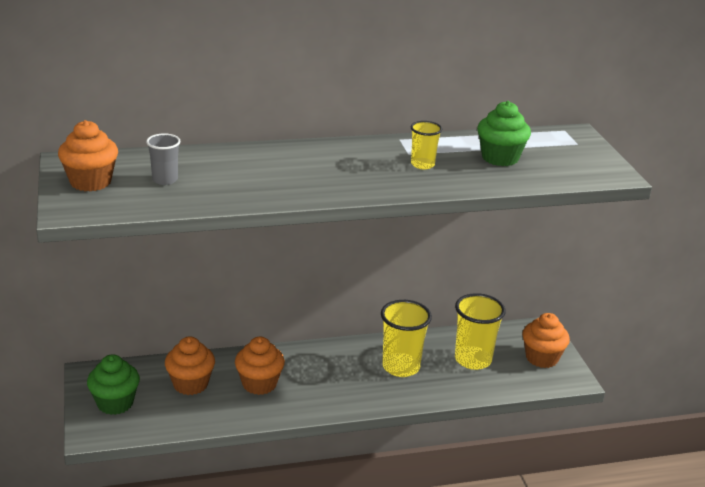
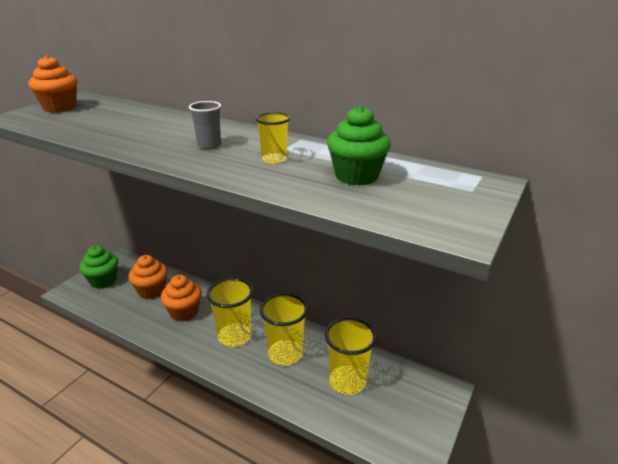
camera: 45 degrees right, 0 degrees up
grey cup [146,133,181,185] -> grey cup moved to [189,101,221,149]
orange cupcake [522,313,570,368] -> none
none -> yellow cup [207,278,253,347]

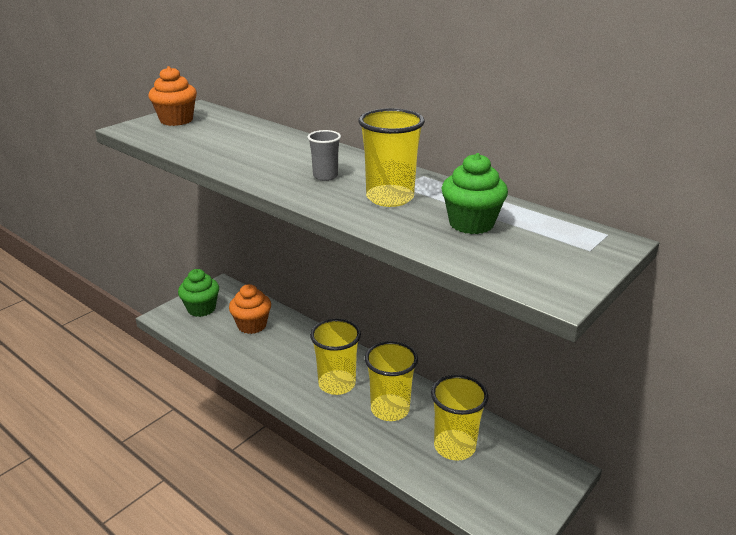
camera: 10 degrees right, 0 degrees up
orange cupcake [161,275,202,322] -> none
yellow cup [256,112,290,164] -> yellow cup [358,108,425,207], size x1.80

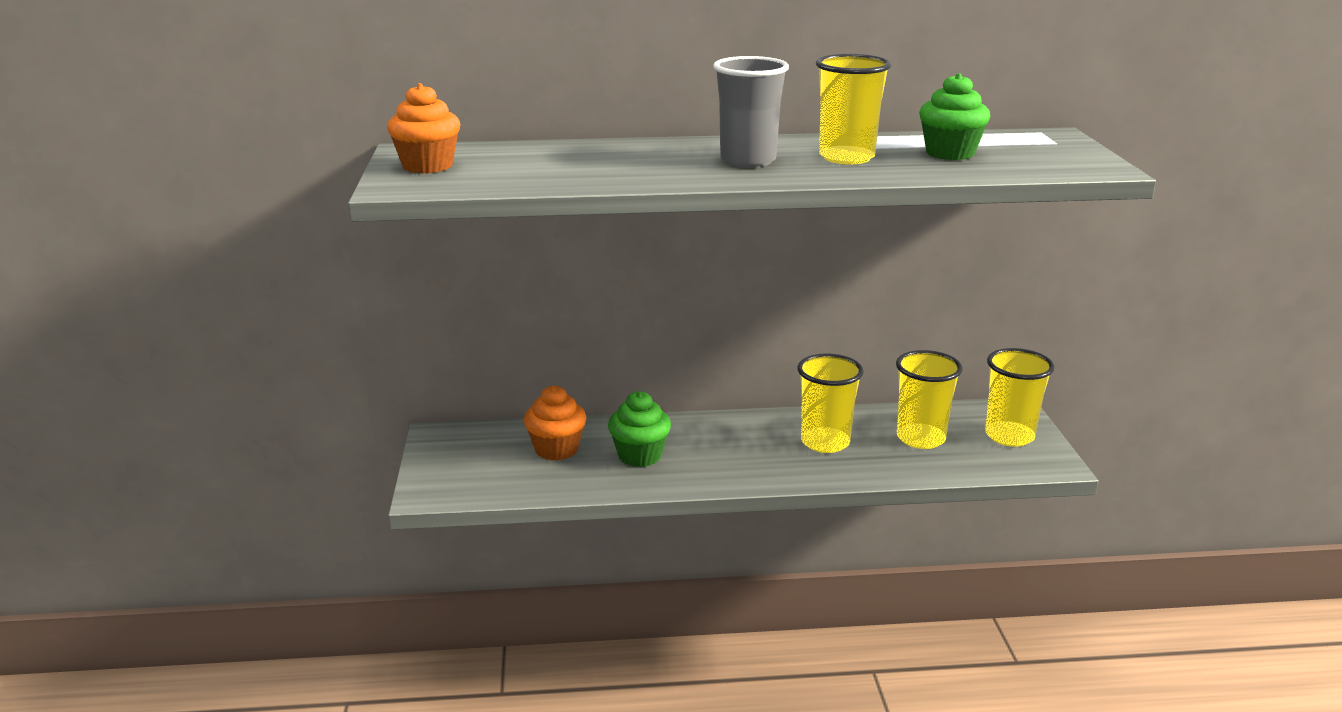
camera: 45 degrees left, 5 degrees down
green cupcake [178,269,219,317] -> green cupcake moved to [608,391,671,467]
grey cup [308,130,341,181] -> grey cup [713,56,789,168], size x1.80
yellow cup [310,319,361,395] -> yellow cup moved to [985,348,1055,447]

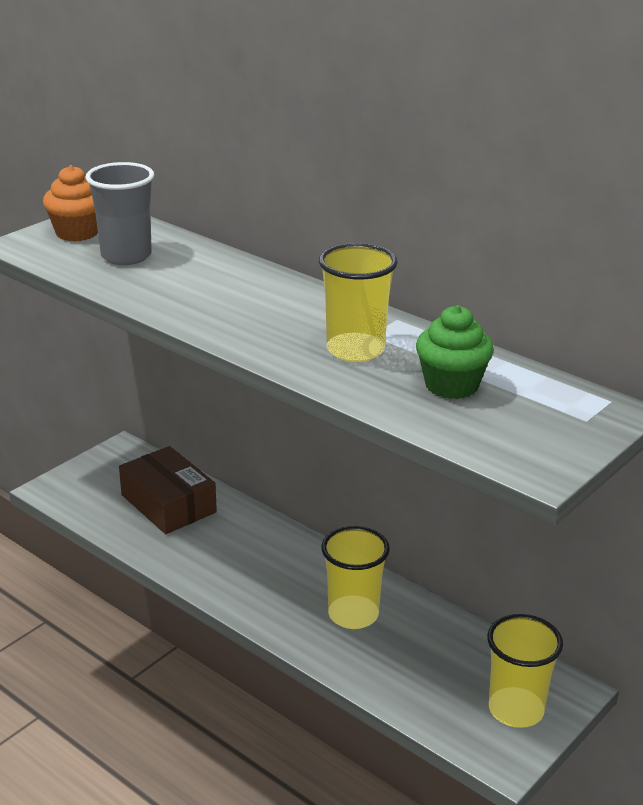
camera: 45 degrees right, 5 degrees up
orange cupcake [524,385,586,461] -> brown box [119,446,217,534]
green cupcake [608,391,671,467] -> none
grey cup [713,56,789,168] -> grey cup moved to [86,162,154,265]
yellow cup [896,350,963,449] -> none

